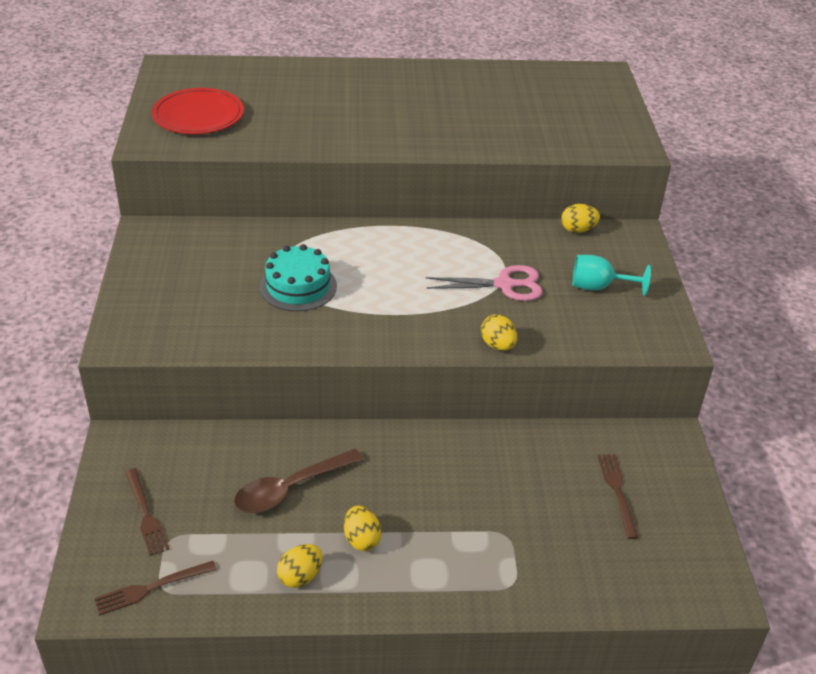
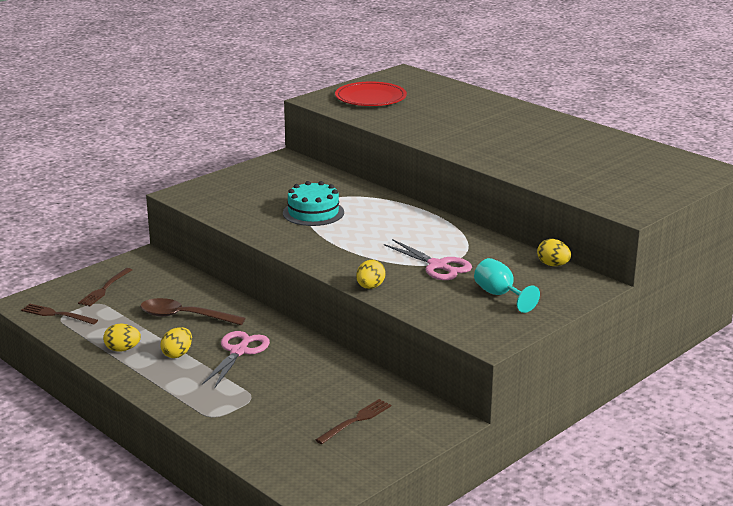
camera: 50 degrees right, 15 degrees down
none -> pink scissors [202,331,270,389]

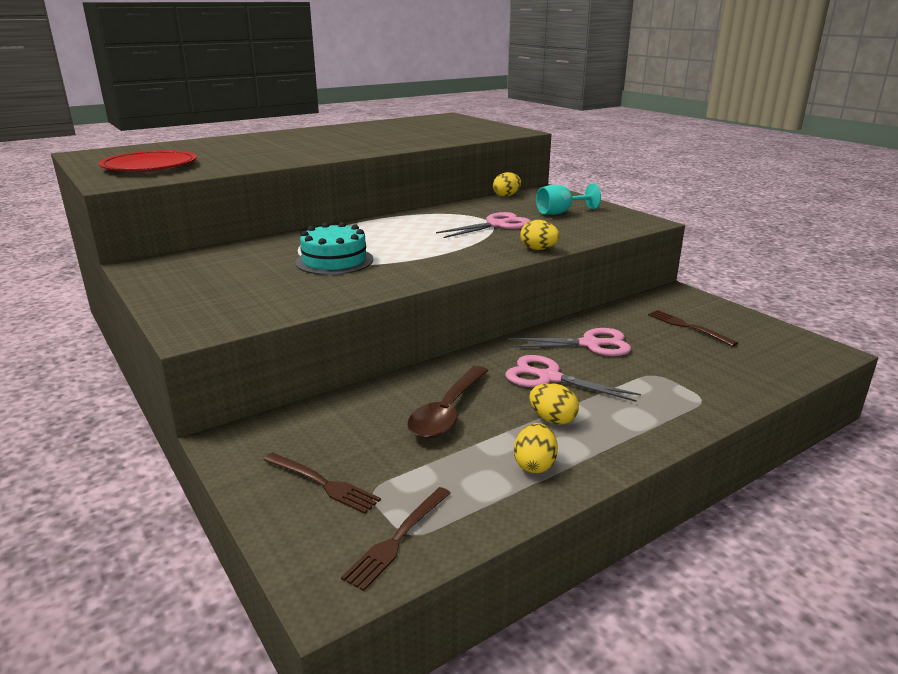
camera: 80 degrees left, 0 degrees up
none -> pink scissors [508,328,631,356]

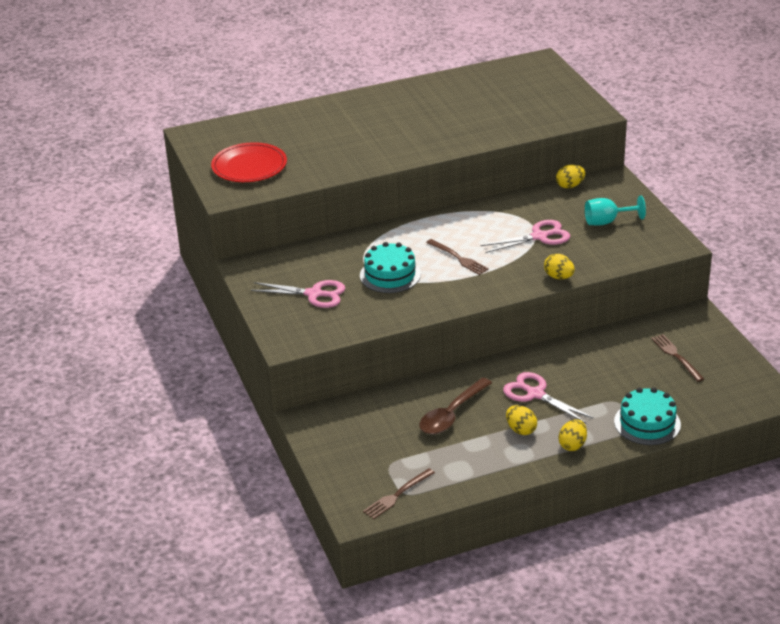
camera: 15 degrees right, 10 degrees up
brown fork [263,452,381,514] -> brown fork moved to [426,239,489,275]
pink scissors [508,328,631,356] -> pink scissors moved to [250,280,346,308]
yellow egg [514,423,558,473] -> yellow egg moved to [559,419,587,451]
none -> turquoise cake [614,387,681,445]

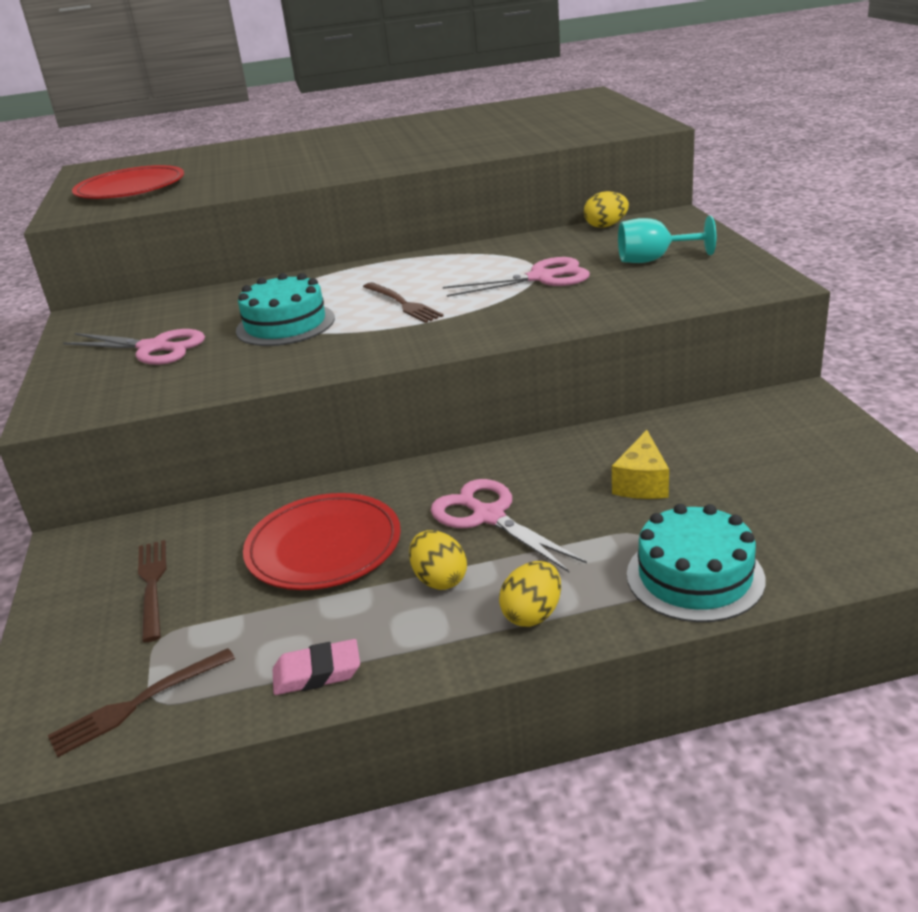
camera: 10 degrees right, 5 degrees down
brown spoon [420,378,492,434] -> red plate [243,493,401,590]
yellow egg [544,254,575,279] -> none
brown fork [651,334,704,382] -> brown fork moved to [138,540,166,642]
none -> pink eraser [273,639,360,695]
none -> yellow cheese [612,430,669,499]

